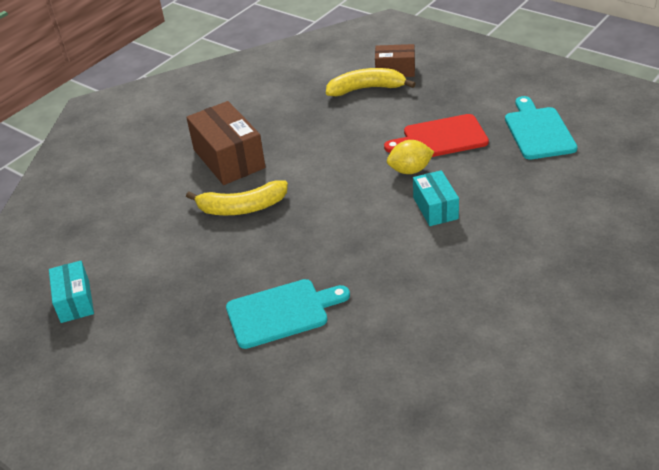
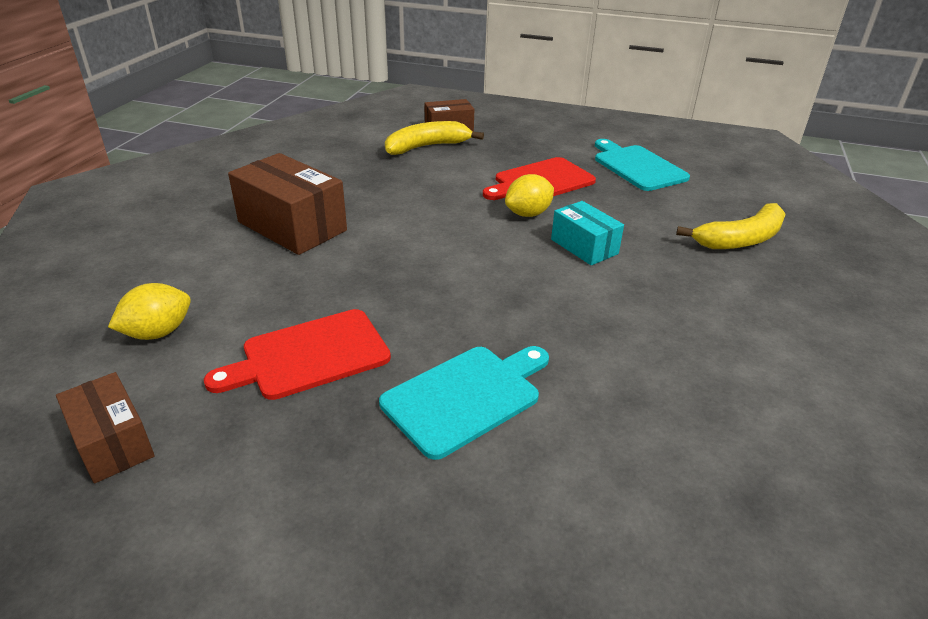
camera: 25 degrees left, 5 degrees down
turquoise box [49,261,94,323] -> brown box [56,372,155,483]
yellow banana [186,180,288,215] -> yellow banana moved to [676,203,786,249]
none -> yellow lemon [108,283,191,340]
none -> red cutting board [204,309,391,400]

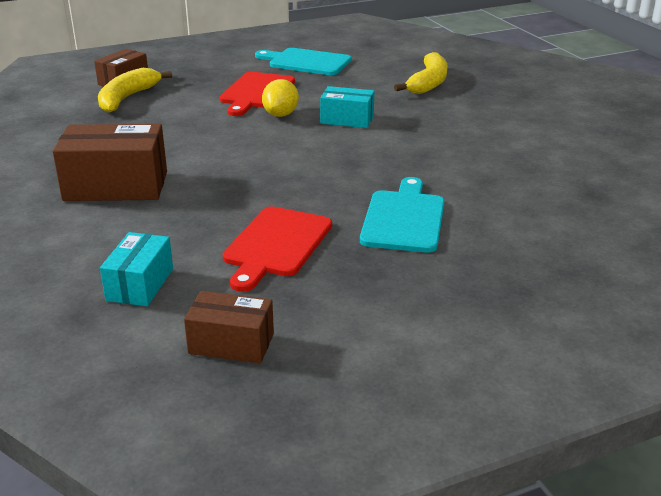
camera: 40 degrees left, 5 degrees down
yellow lemon [108,283,191,340] -> turquoise box [100,232,173,306]

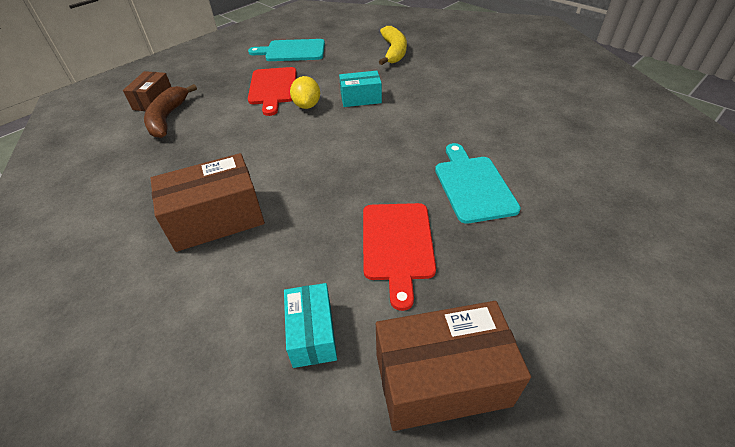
camera: 20 degrees left, 15 degrees up
yellow banana [98,68,172,112] -> brown banana [144,84,197,138]
brown box [184,291,274,363] -> brown box [376,301,531,431], size x1.67

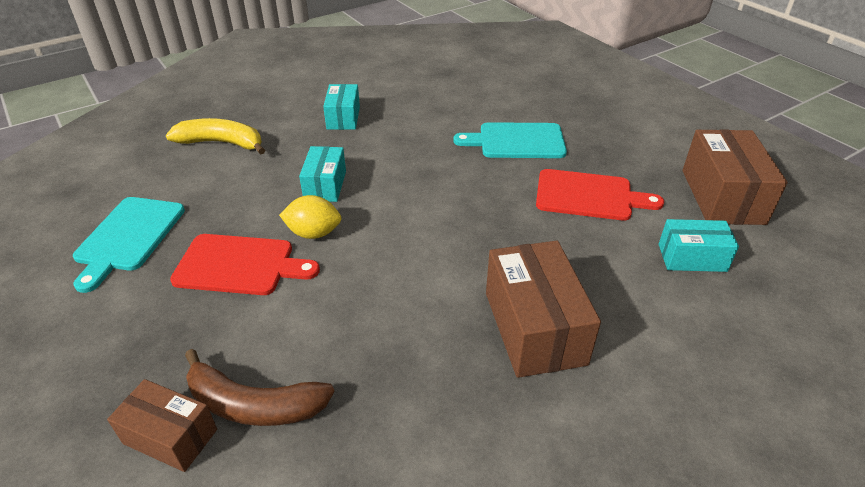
camera: 80 degrees left, 5 degrees down
none -> turquoise box [323,84,360,130]

